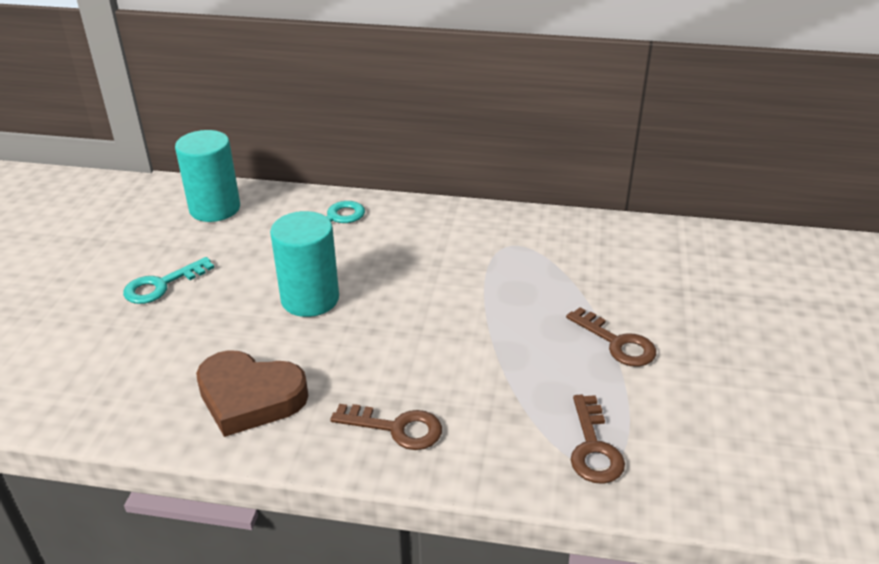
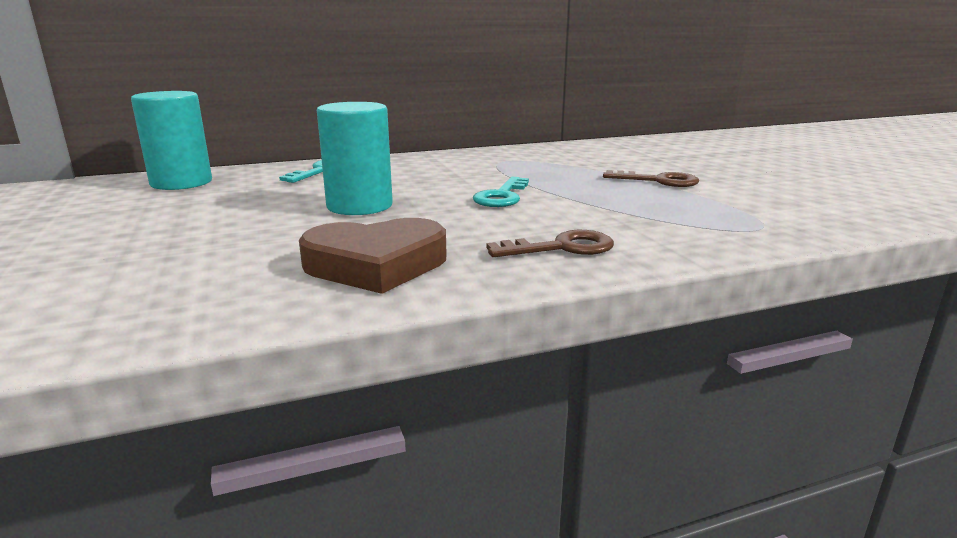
camera: 30 degrees left, 15 degrees down
turquoise key [123,257,214,304] -> turquoise key moved to [473,177,529,207]
brown key [571,395,625,484] -> none

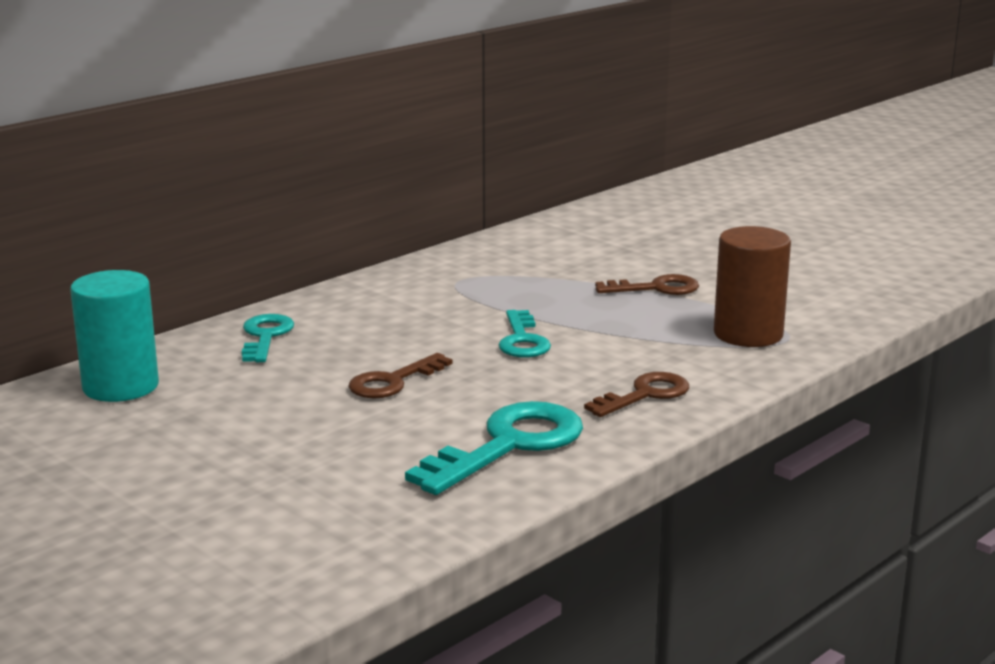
camera: 25 degrees left, 0 degrees up
brown heart [299,218,446,294] -> turquoise key [405,401,583,495]
turquoise cylinder [317,102,393,215] -> brown key [348,353,453,398]
none -> brown cylinder [714,226,791,347]

